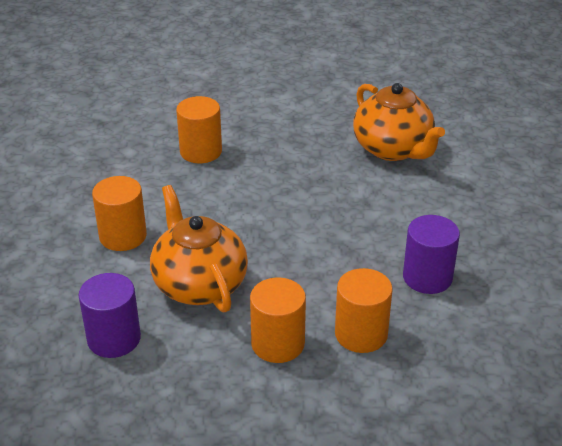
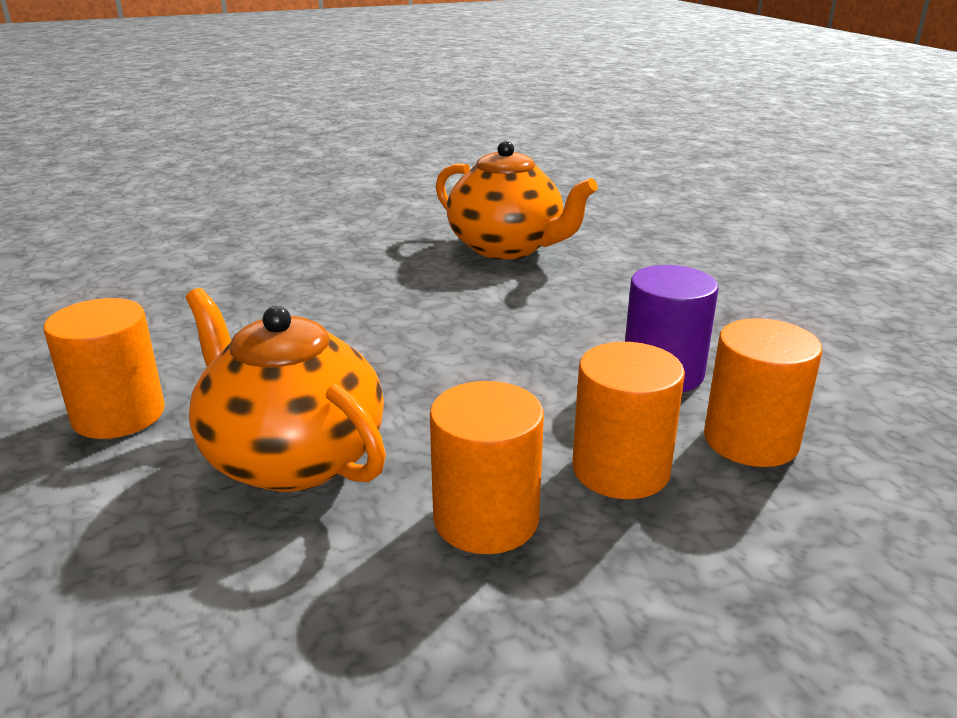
camera: 20 degrees left, 10 degrees down
purple cylinder [78,273,141,358] -> none
orange cylinder [176,96,222,163] -> orange cylinder moved to [704,318,822,467]

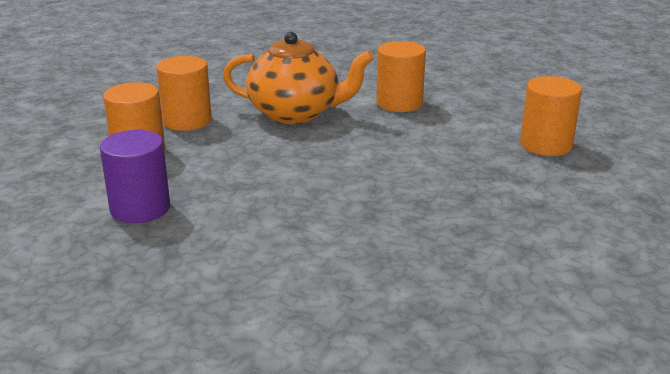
camera: 145 degrees right, 0 degrees up
orange teapot [436,141,598,259] -> none
orange cylinder [704,318,822,467] -> orange cylinder moved to [520,76,582,156]

